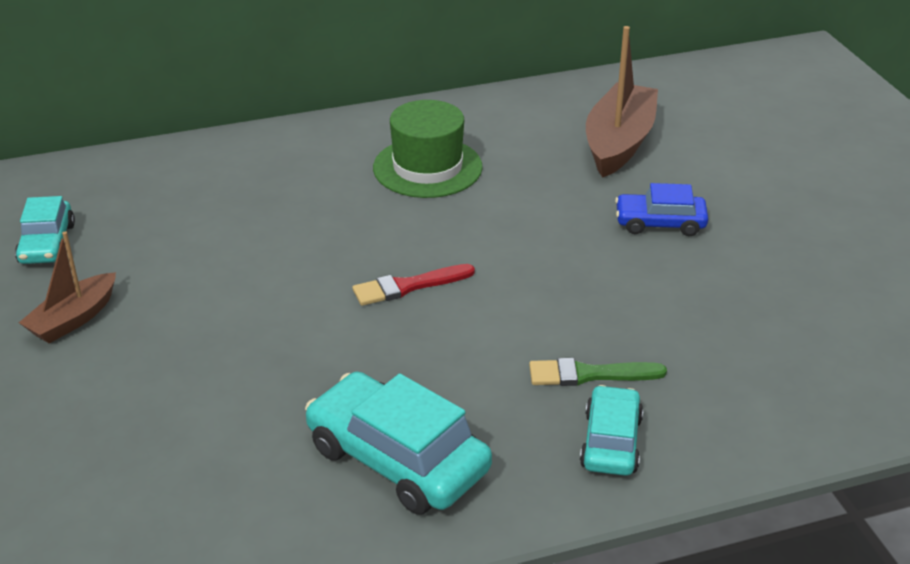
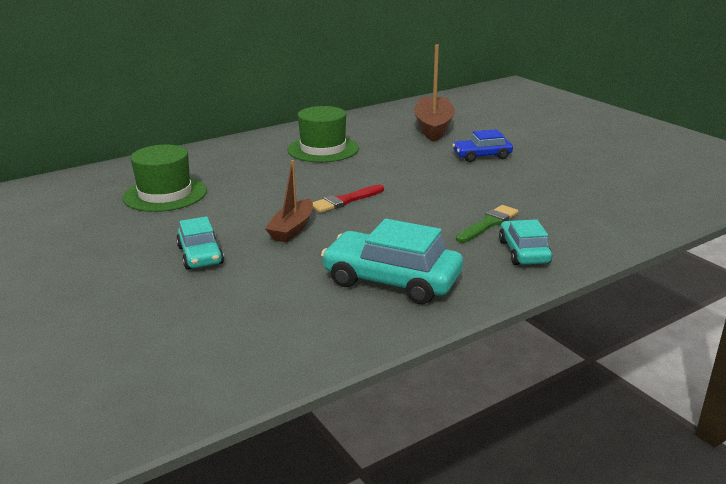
camera: 15 degrees left, 10 degrees down
turquoise car [15,196,75,264] -> turquoise car moved to [176,216,224,270]
brown boat [19,231,116,343] -> brown boat moved to [265,160,313,242]
green brush [529,358,667,386] -> green brush turned 150 degrees clockwise [456,205,519,243]
none -> green hat [123,145,207,212]

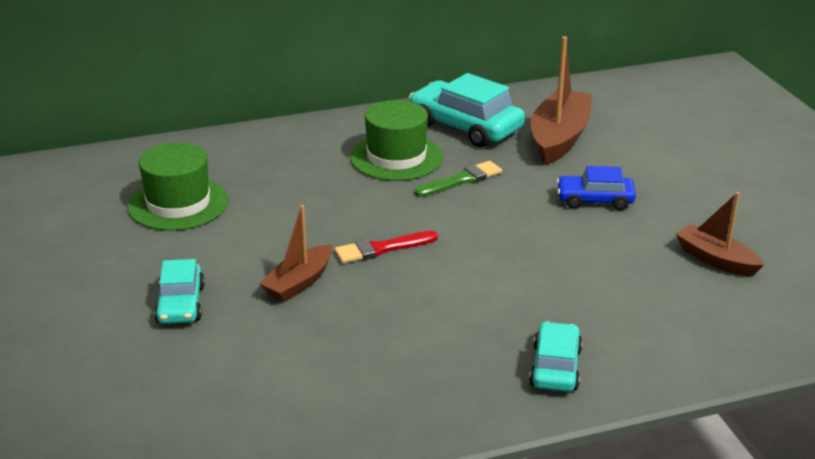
camera: 15 degrees right, 5 degrees up
turquoise car [321,219,463,304] -> turquoise car moved to [409,73,525,148]
green brush [456,205,519,243] -> green brush moved to [415,161,502,197]
none -> brown boat [676,192,764,277]

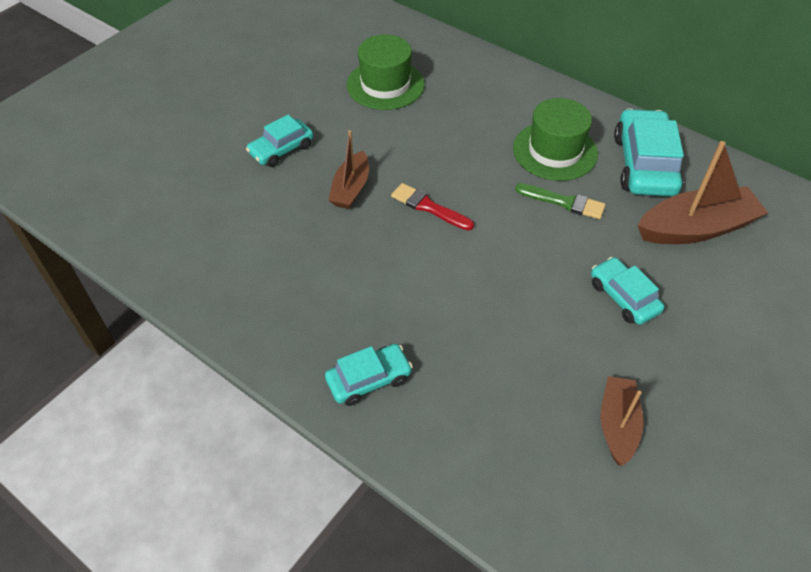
camera: 55 degrees right, 20 degrees up
brown boat [259,205,332,302] -> brown boat turned 75 degrees counterclockwise [328,130,369,209]
blue car [557,166,636,210] -> turquoise car [591,257,664,325]

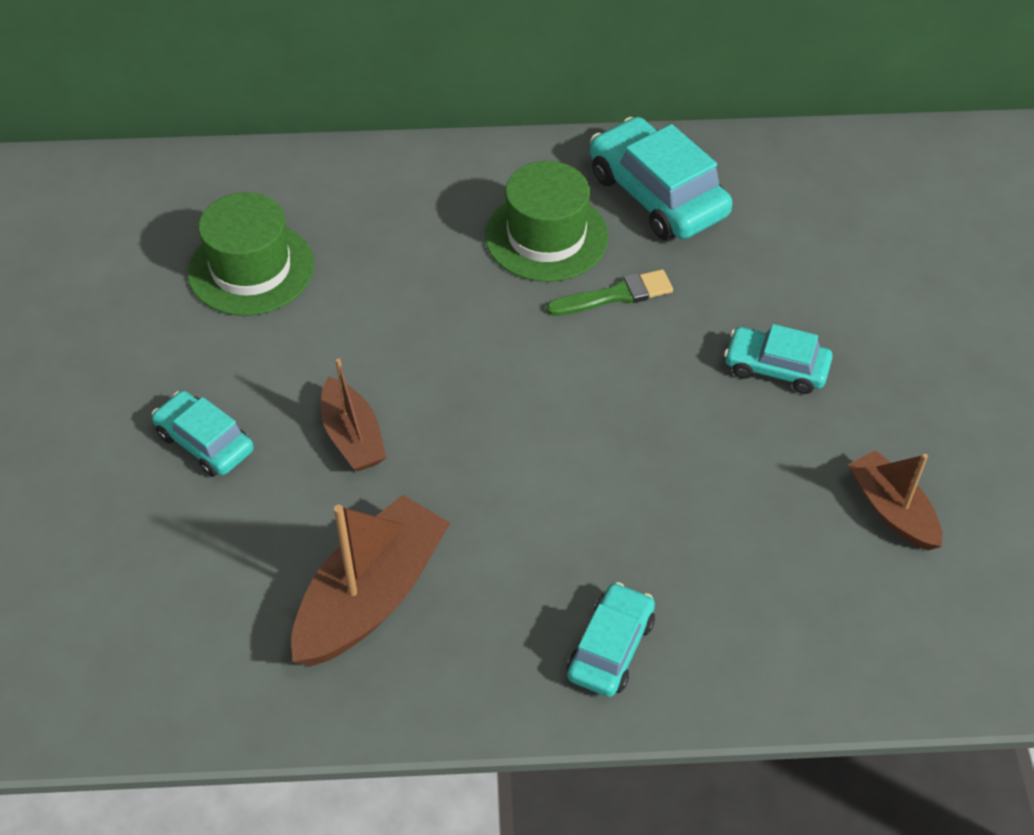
camera: 40 degrees left, 0 degrees up
turquoise car [246,115,314,167] -> turquoise car turned 120 degrees clockwise [152,391,254,477]
red brush [391,183,474,231] -> none
brown boat [637,141,768,244] -> brown boat moved to [291,495,450,666]

